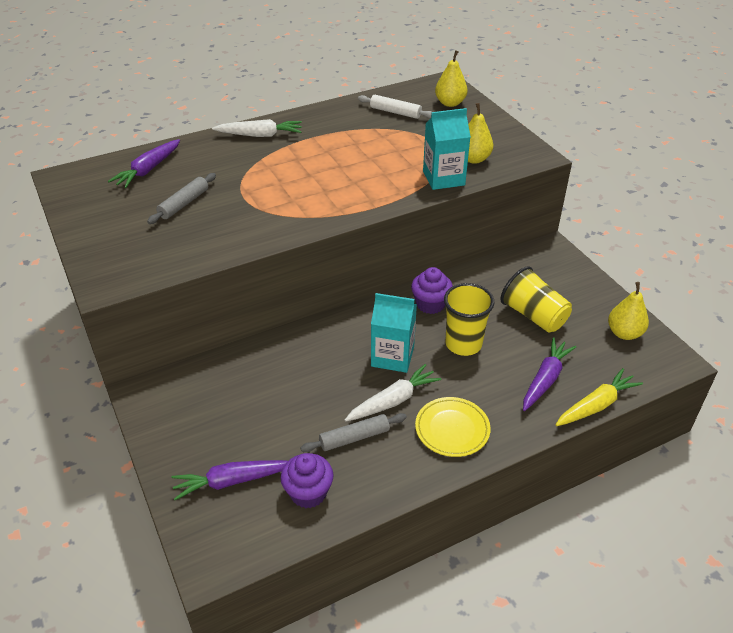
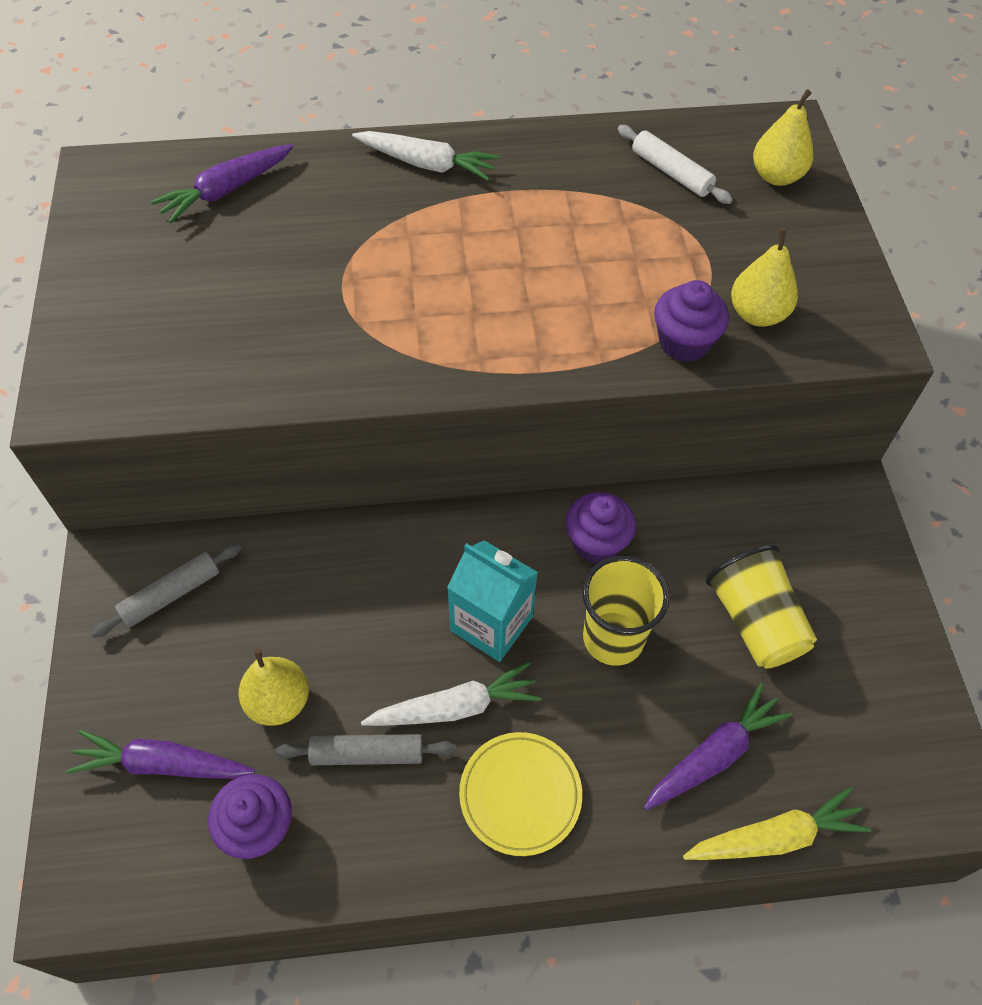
camera: 20 degrees right, 15 degrees up
grey rolling pin [147,173,216,224] -> grey rolling pin moved to [90,543,241,638]
turquoise carton [423,108,471,190] -> purple cupcake [654,280,729,362]
yellow pear [608,282,649,340] -> yellow pear moved to [239,648,309,726]

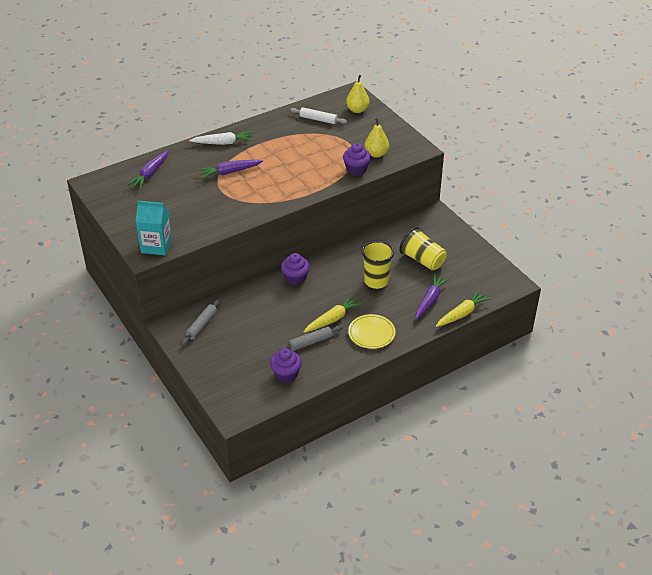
camera: 25 degrees left, 15 degrees down
purple carrot [66,730,255,779] -> purple carrot moved to [198,160,263,179]
yellow pear [239,648,309,726] -> none
white carrot [361,661,541,726] -> yellow carrot [304,295,363,333]
turquoise carton [447,540,538,662] -> turquoise carton moved to [135,201,172,255]
purple cupcake [566,492,636,563] -> purple cupcake moved to [281,253,310,285]

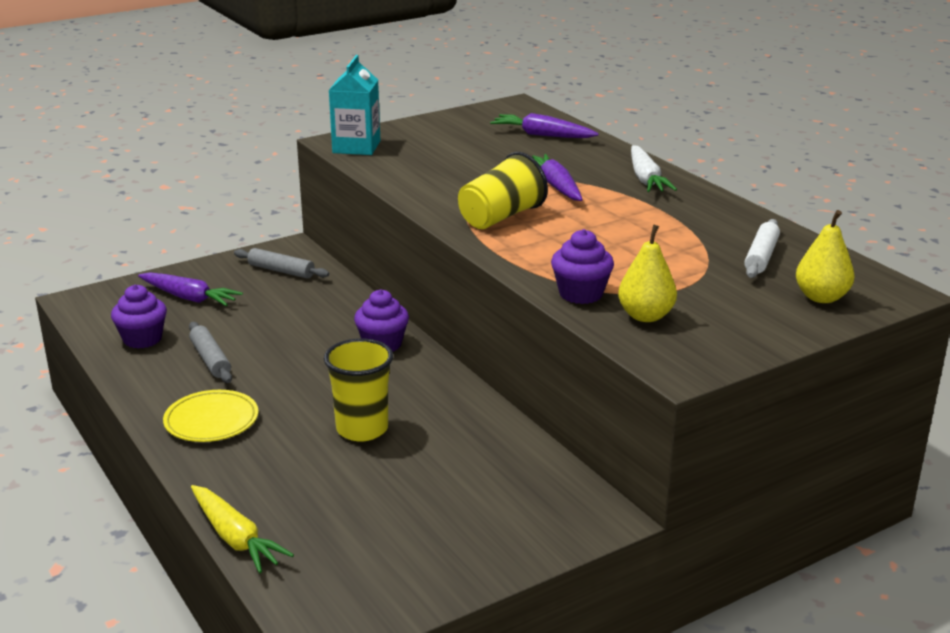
camera: 90 degrees right, 15 degrees down
yellow carrot [304,295,363,333] -> none
yellow cup [399,227,447,271] -> yellow cup moved to [458,152,548,229]
purple carrot [416,273,450,320] -> purple carrot moved to [138,272,243,306]

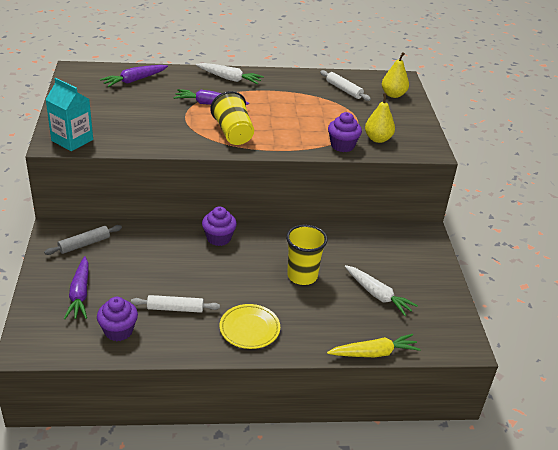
camera: 65 degrees left, 10 degrees up
purple carrot [138,272,243,306] -> purple carrot turned 120 degrees clockwise [64,256,89,319]
grey rolling pin [189,322,232,383] -> white rolling pin [131,295,220,313]
none -> white carrot [345,265,418,316]

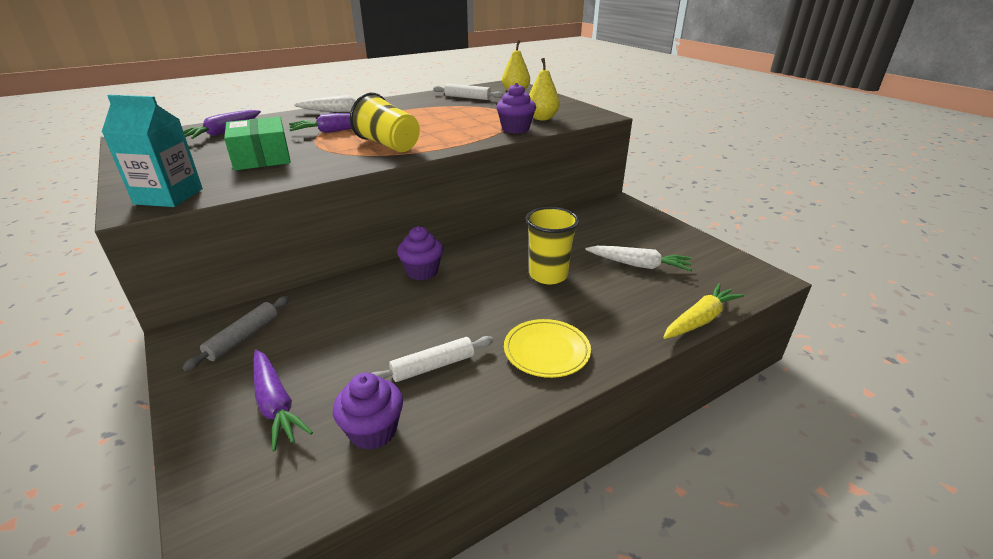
camera: 25 degrees left, 5 degrees down
none -> green box [224,116,291,170]

